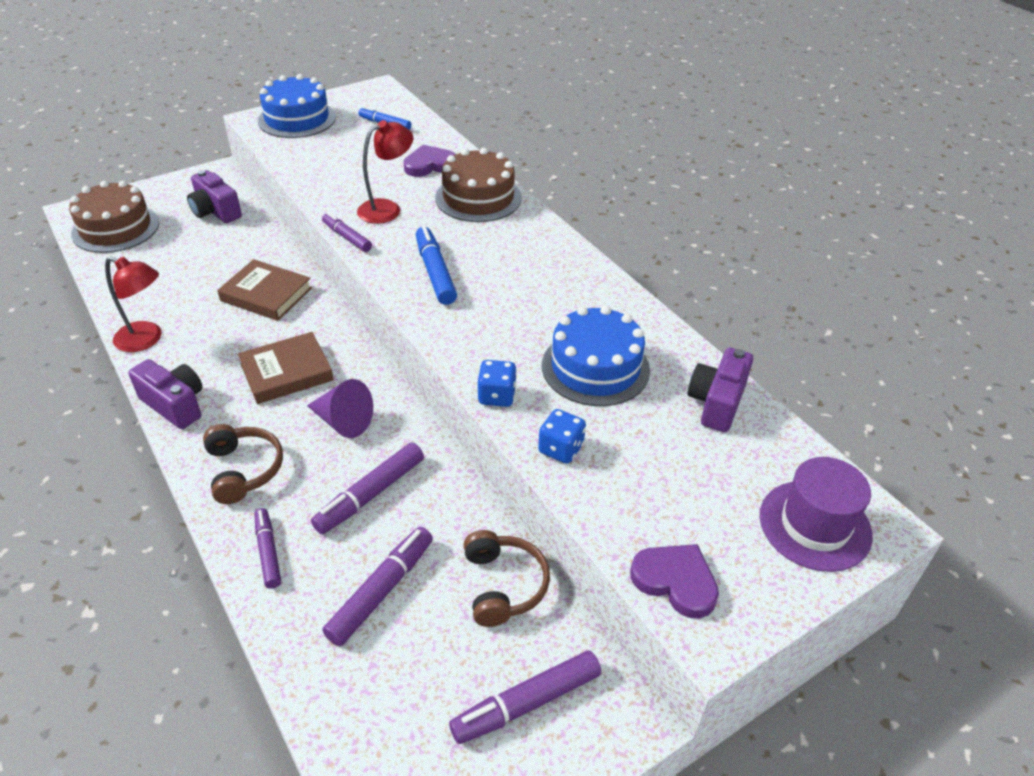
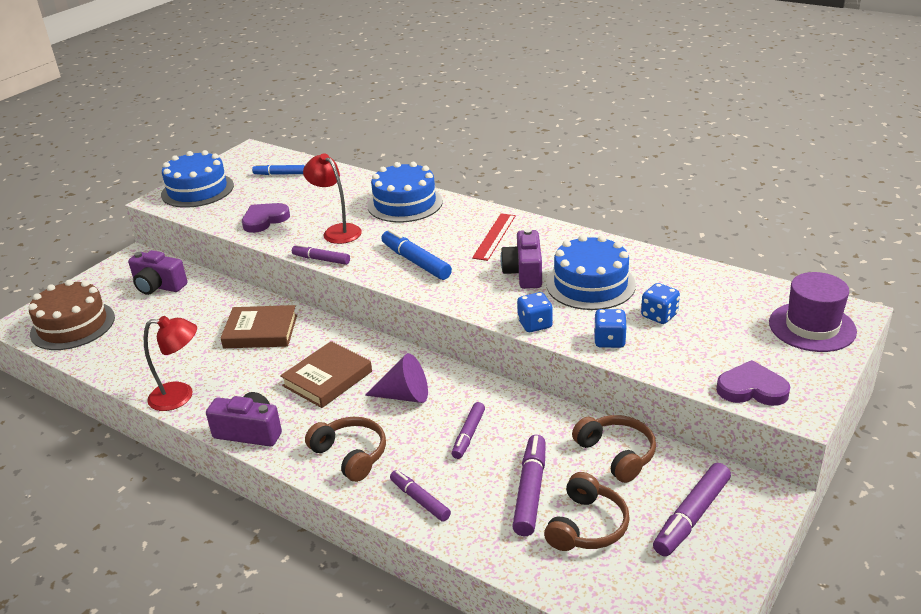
camera: 20 degrees left, 10 degrees down
purple marker [311,442,424,534] -> purple marker [452,402,485,459], size x0.65
red lamp [357,120,413,224] -> red lamp turned 75 degrees counterclockwise [303,153,362,244]
purple heart [404,145,456,177] -> purple heart moved to [242,203,290,233]
brown cake [435,148,522,222] -> blue cake [367,162,443,222]
purple camera [688,348,753,432] -> purple camera moved to [500,229,542,289]
none -> red ruler [472,213,516,261]
none -> brown headphones [544,472,630,551]
none -> blue dice [641,283,680,324]

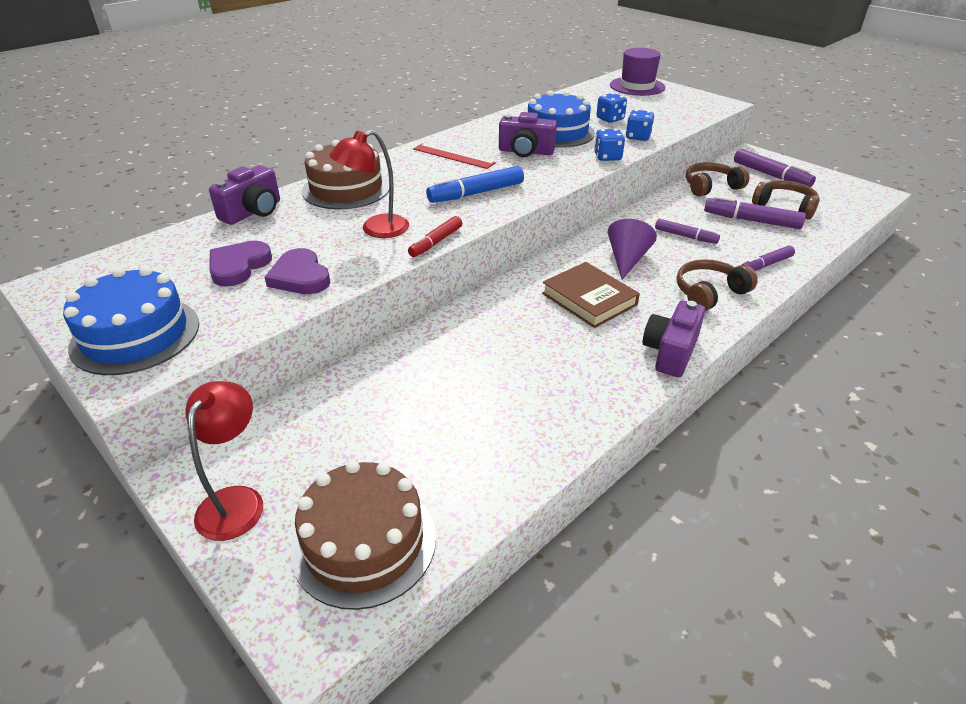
camera: 80 degrees left, 5 degrees up
purple camera [128,250,187,295] -> purple camera moved to [209,165,280,225]
red lamp [144,316,197,411] -> red lamp moved to [185,381,263,541]
brown book [220,305,297,348] -> none
blue marker [252,164,305,175] -> none
purple marker [292,244,350,265] -> red marker [408,216,462,257]
blue cake [367,162,443,222] -> brown cake [302,140,389,210]
purple heart [716,360,790,406] -> purple heart moved to [209,241,272,287]

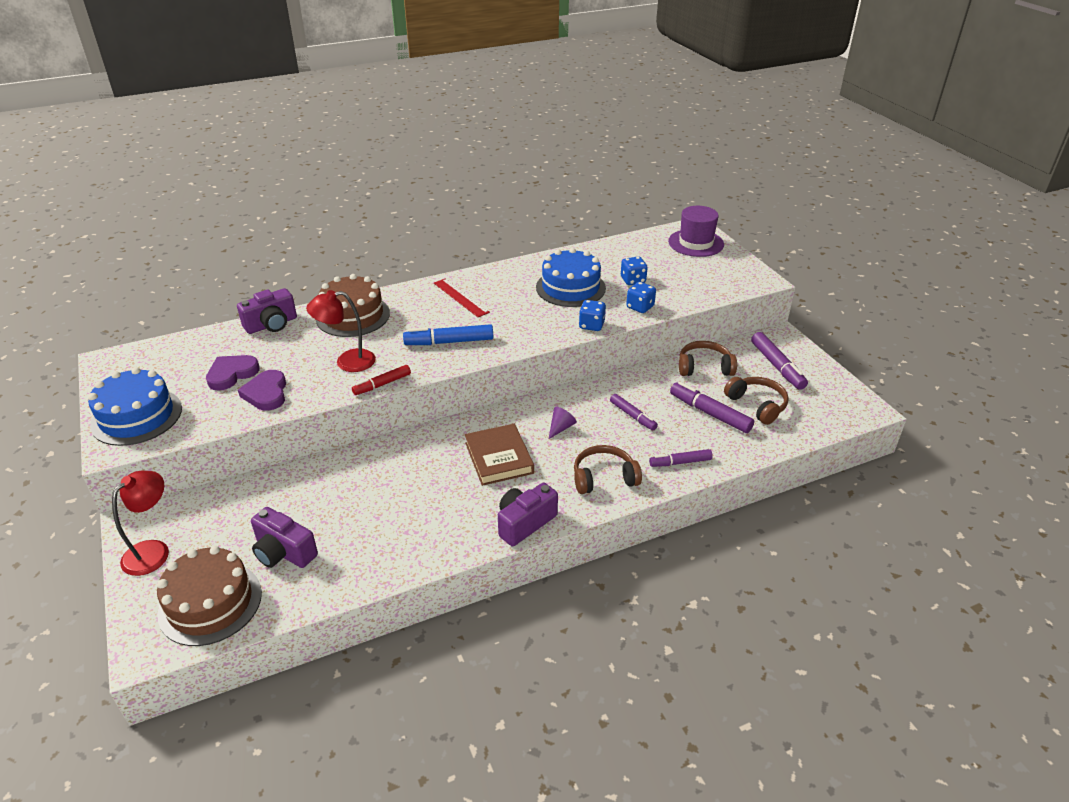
camera: 20 degrees right, 0 degrees up
purple camera [499,112,557,157] -> purple camera moved to [251,507,318,568]
purple cone [608,219,657,279] -> purple cone [549,407,577,439], size x0.61

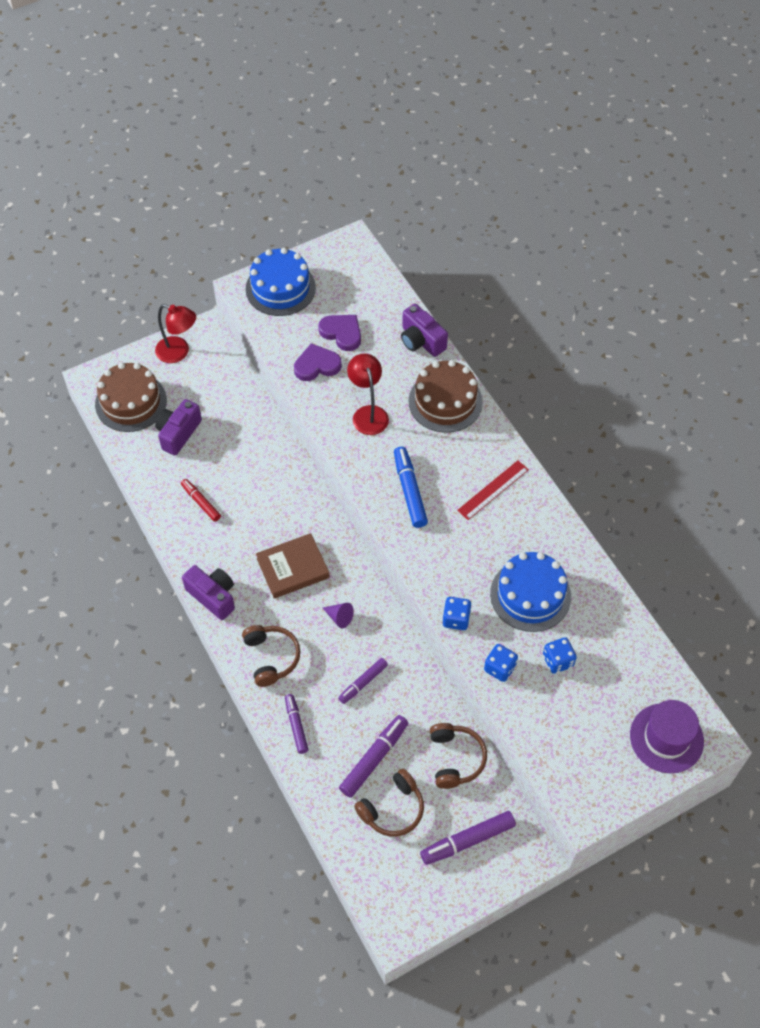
camera: 85 degrees right, 20 degrees up
red marker [352,365,411,395] -> red marker moved to [181,479,221,522]

